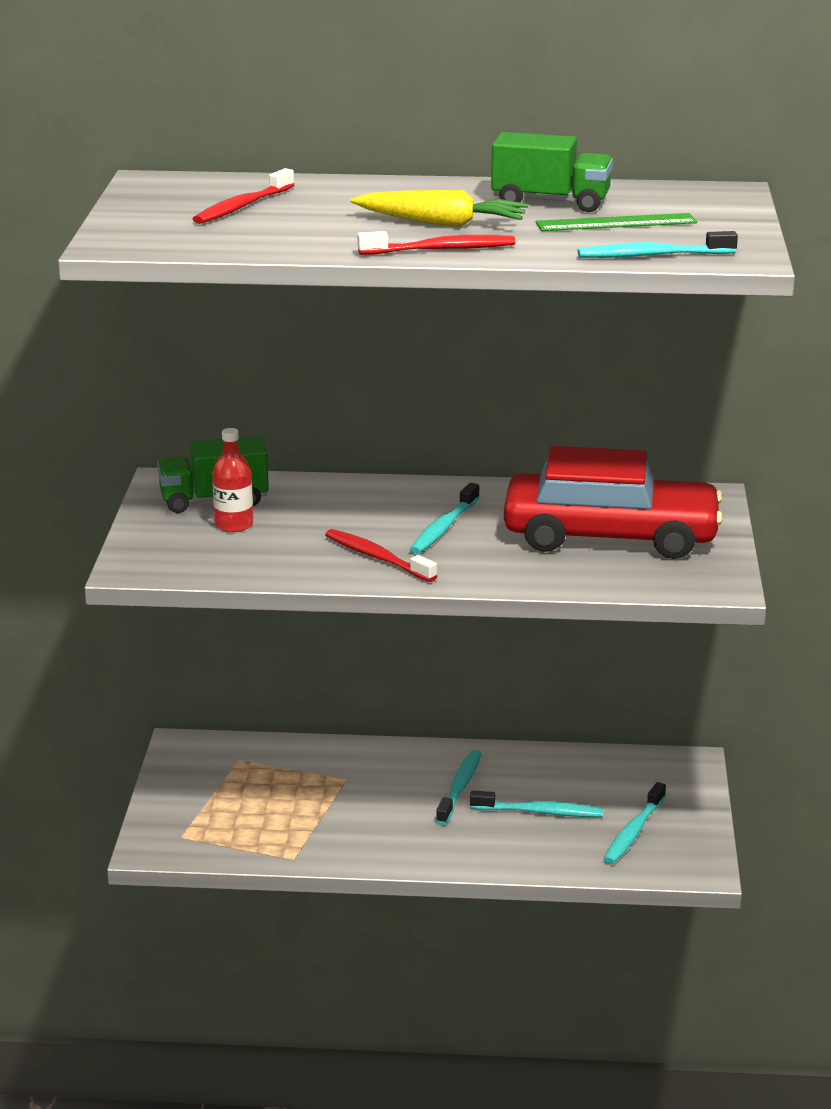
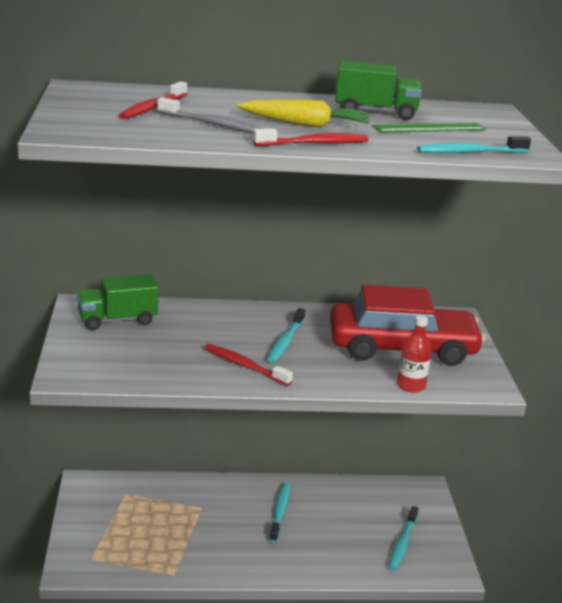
camera: 10 degrees left, 0 degrees up
red bottle [212,428,253,532] -> red bottle moved to [397,315,432,393]
turquoise toothbrush [470,790,603,817] -> none
none -> grey toothbrush [157,97,263,133]

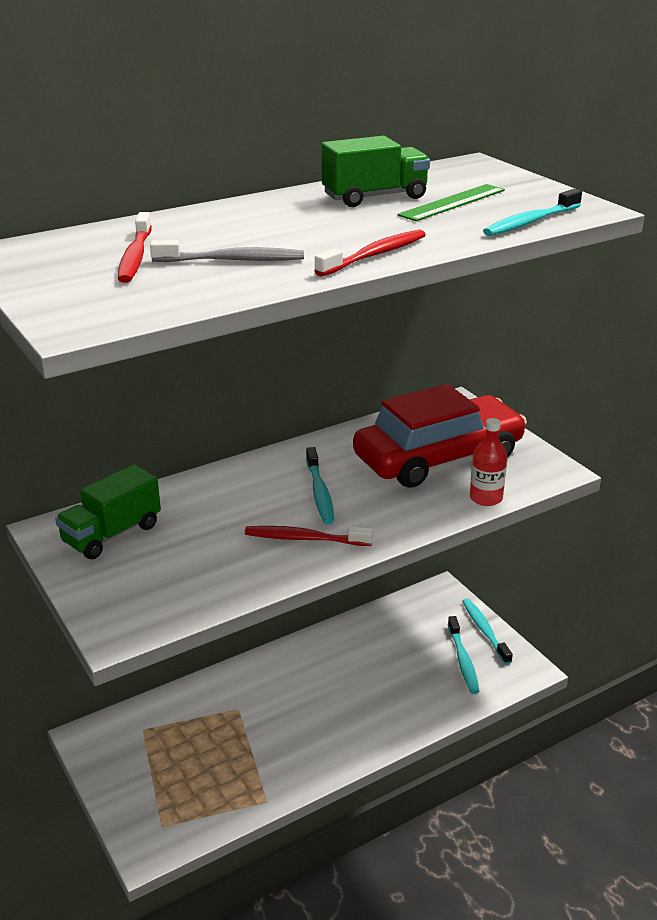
camera: 25 degrees left, 5 degrees up
yellow carrot [237,99,369,127] -> none
turquoise toothbrush [269,483,290,543] -> turquoise toothbrush moved to [462,598,513,665]

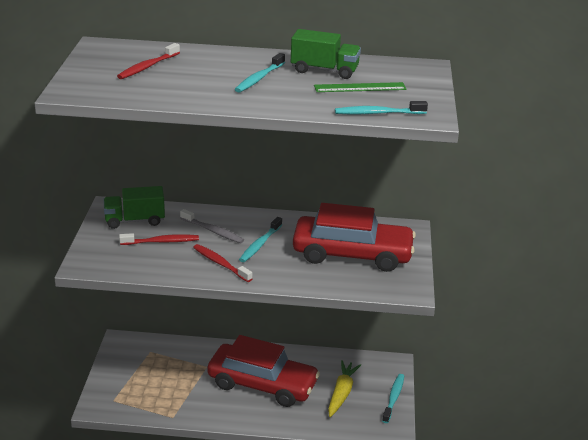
camera: 35 degrees right, 0 degrees up
grey toothbrush [150,240,304,262] -> grey toothbrush moved to [180,209,244,243]
red toothbrush [314,230,426,277] -> red toothbrush moved to [119,233,199,245]
turquoise toothbrush [448,616,479,694] -> turquoise toothbrush moved to [235,53,285,93]
red bottle [470,418,507,506] -> none
none -> red car [207,335,320,407]
none -> yellow carrot [328,360,361,417]

